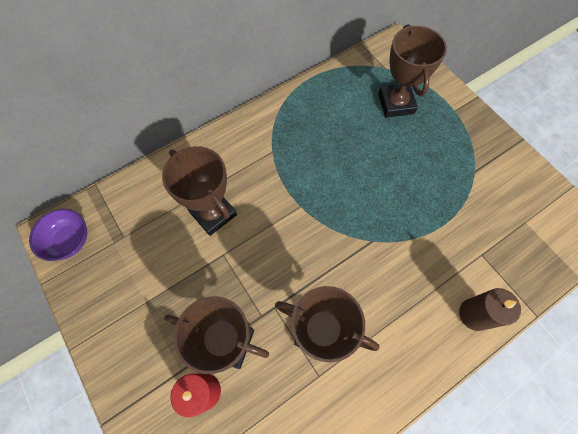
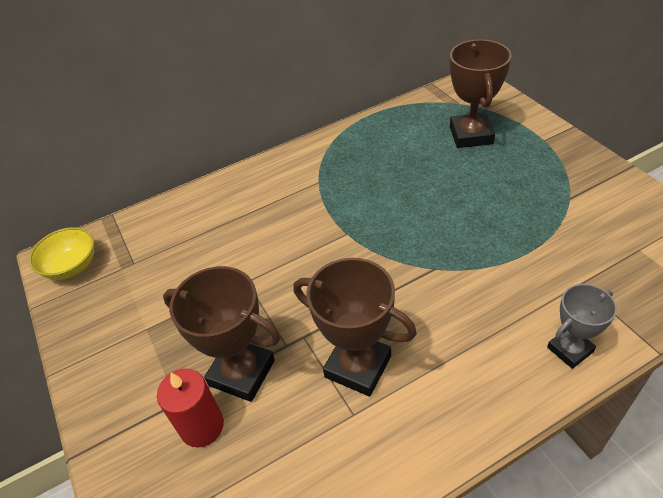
camera: 10 degrees right, 20 degrees down
purple bowl [29,209,87,261] -> yellow bowl [29,227,94,280]
brown trophy [162,146,237,236] -> none
brown candle [459,288,521,331] -> grey trophy [547,284,617,369]

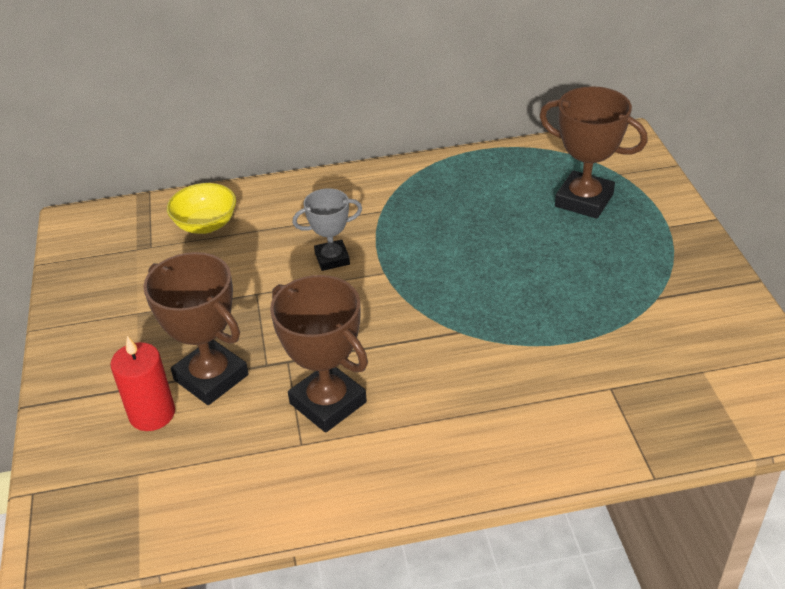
camera: 15 degrees right, 5 degrees down
yellow bowl [29,227,94,280] -> yellow bowl moved to [167,183,236,234]
brown trophy [450,39,512,148] -> brown trophy turned 75 degrees counterclockwise [539,86,648,219]
grey trophy [547,284,617,369] -> grey trophy moved to [292,188,362,271]

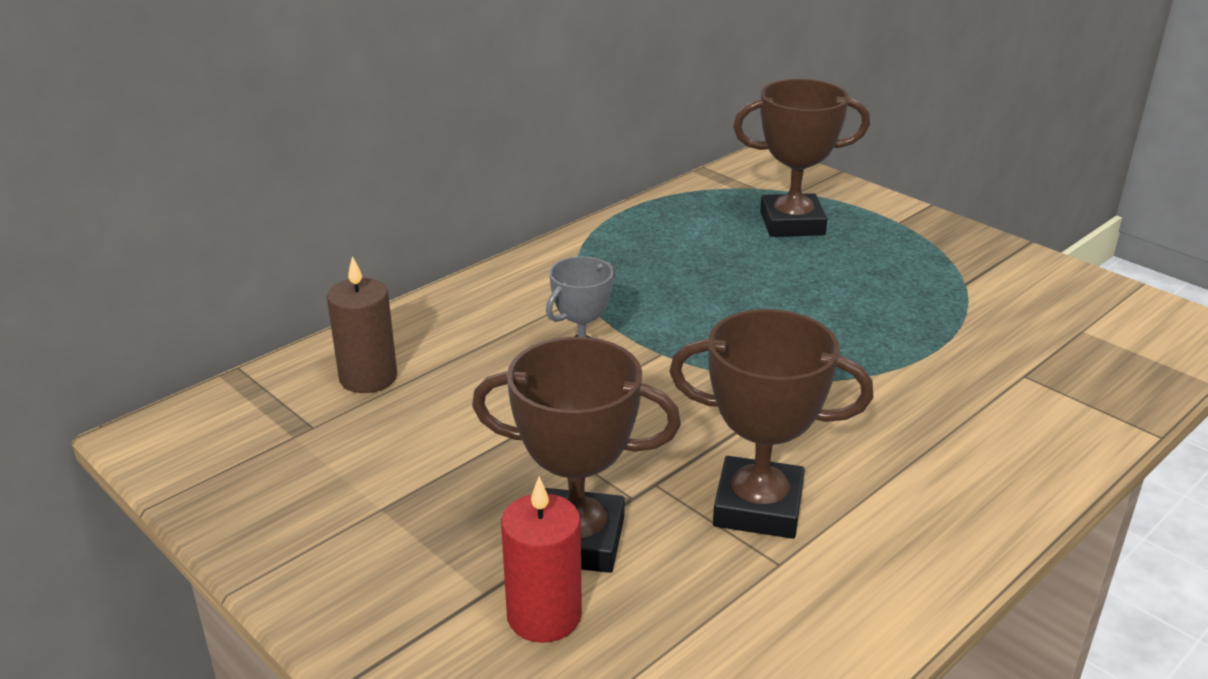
camera: 35 degrees left, 10 degrees down
yellow bowl [167,183,236,234] -> brown candle [327,256,397,393]

